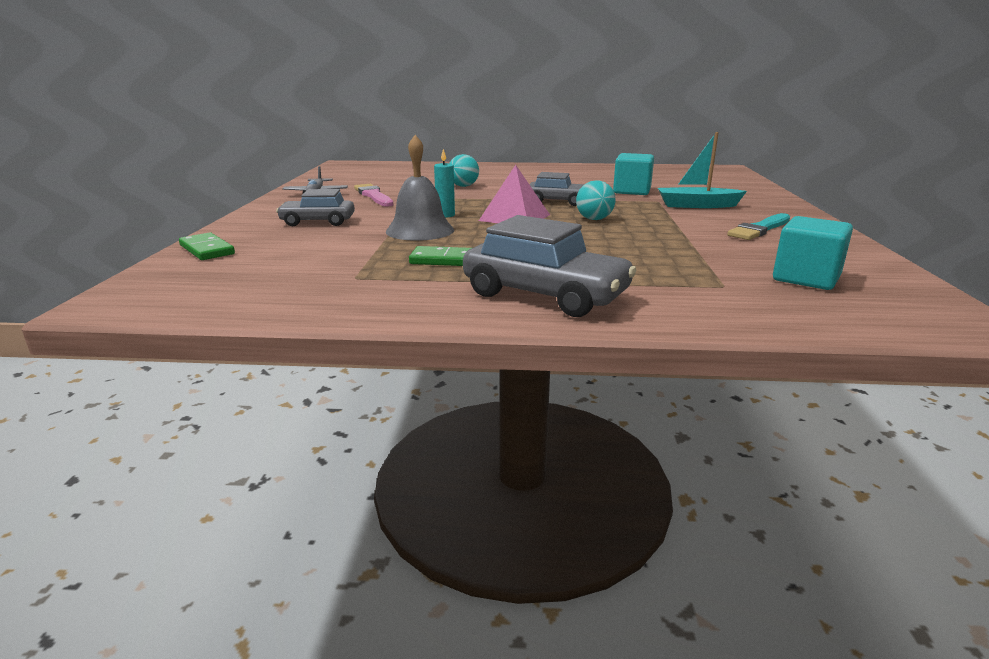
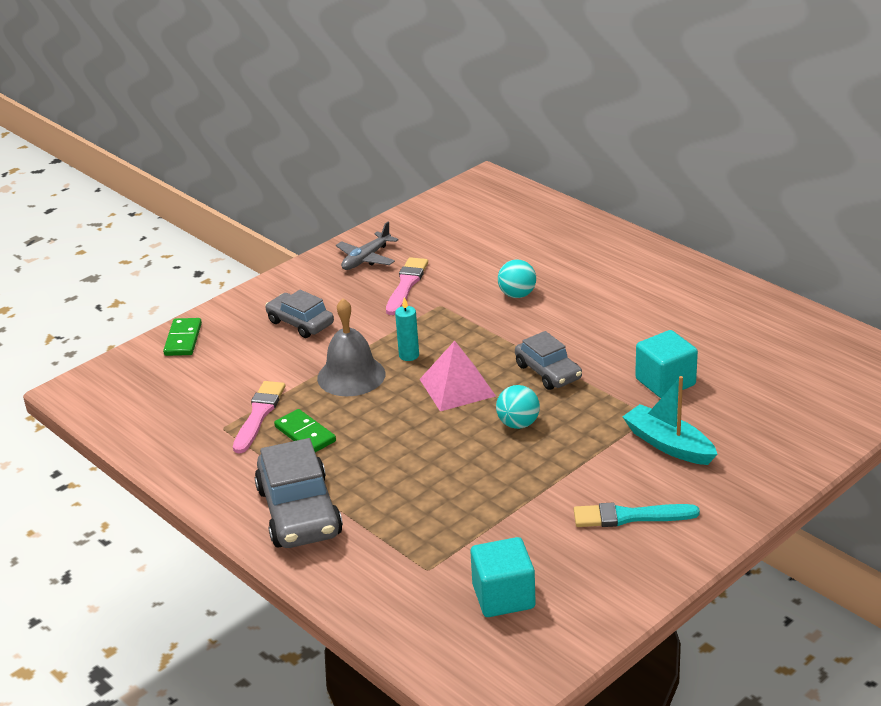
camera: 45 degrees right, 10 degrees up
none -> pink brush [233,381,285,453]

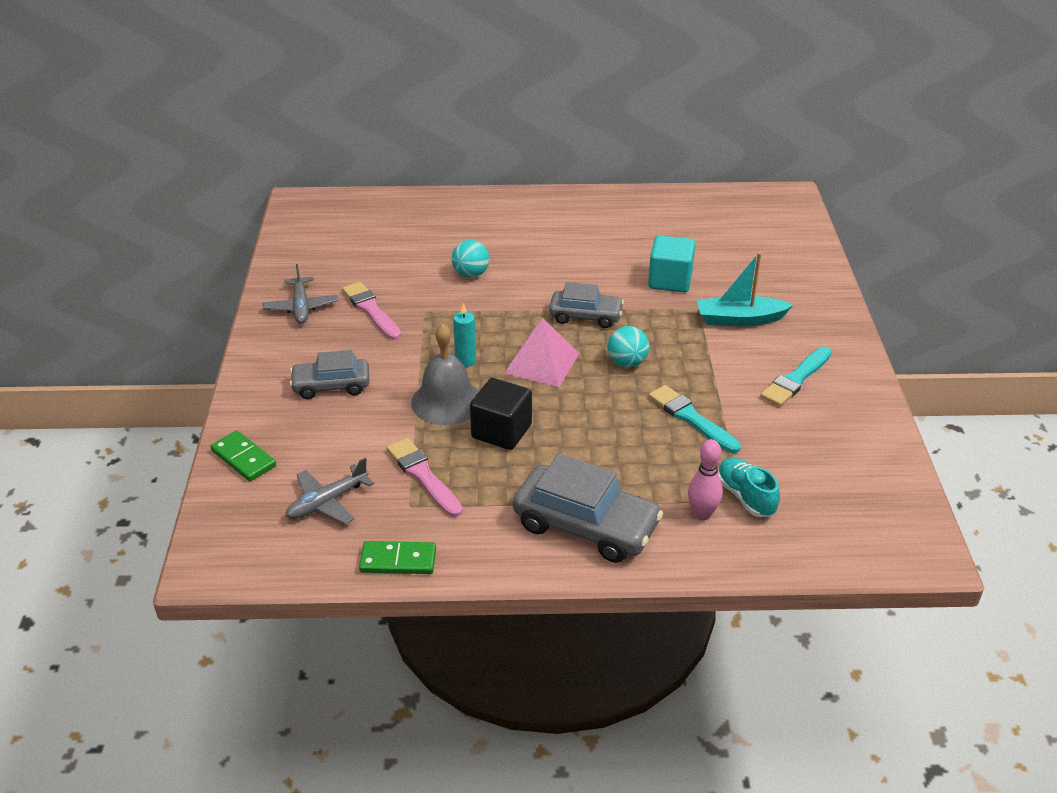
camera: 50 degrees left, 5 degrees up
green domino [274,409,336,452] -> green domino moved to [359,541,436,574]
turquoise cube [470,537,536,617] -> none
none -> grey plane [286,458,374,524]
none -> black cube [470,378,532,450]
none -> turquoise brush [649,385,741,453]
none -> pink bowling pin [688,439,723,520]
none -> turquoise shoe [718,457,780,517]

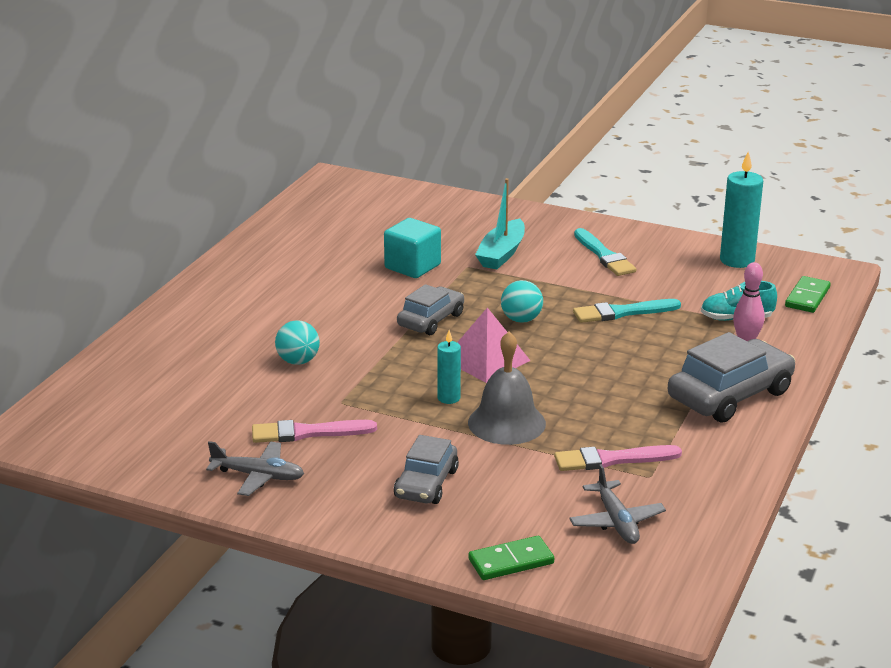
camera: 65 degrees left, 10 degrees down
green domino [359,541,436,574] -> green domino moved to [785,276,831,313]
black cube [470,378,532,450] -> none
none -> turquoise candle [720,152,763,268]

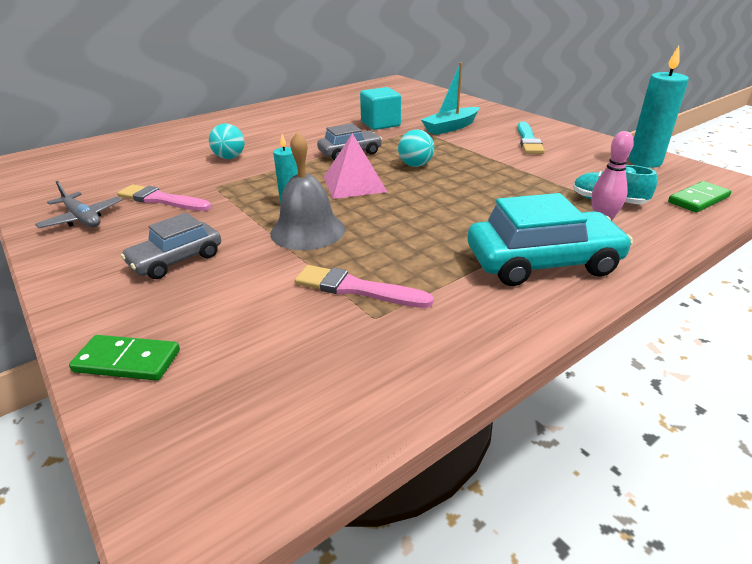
camera: 30 degrees right, 5 degrees up
grey plane [570,464,666,544] -> none
turquoise brush [573,299,681,323] -> none
grey car [668,332,795,423] -> turquoise car [468,193,633,286]

